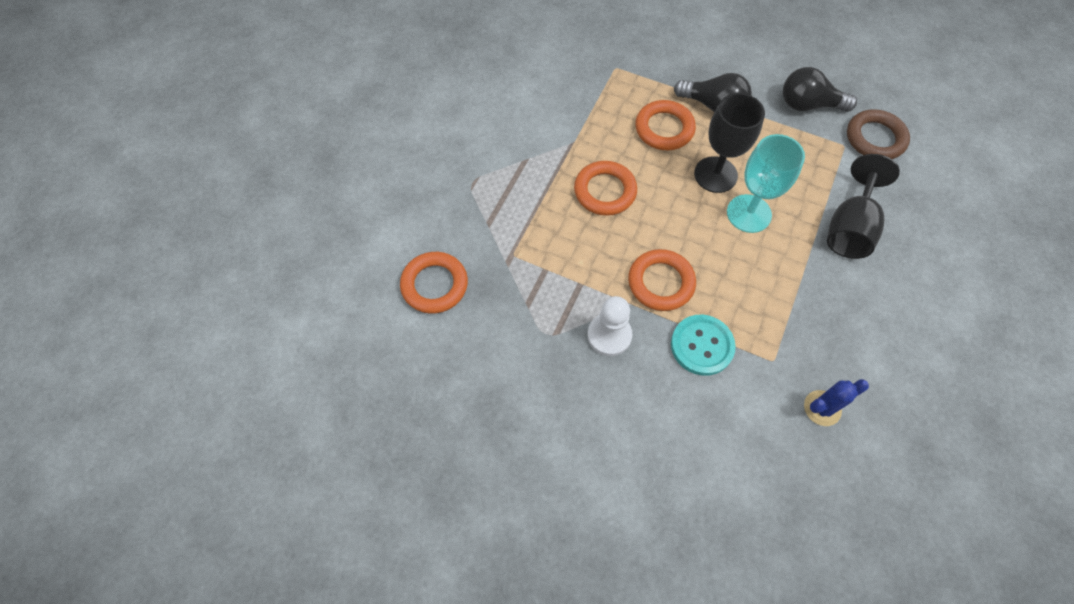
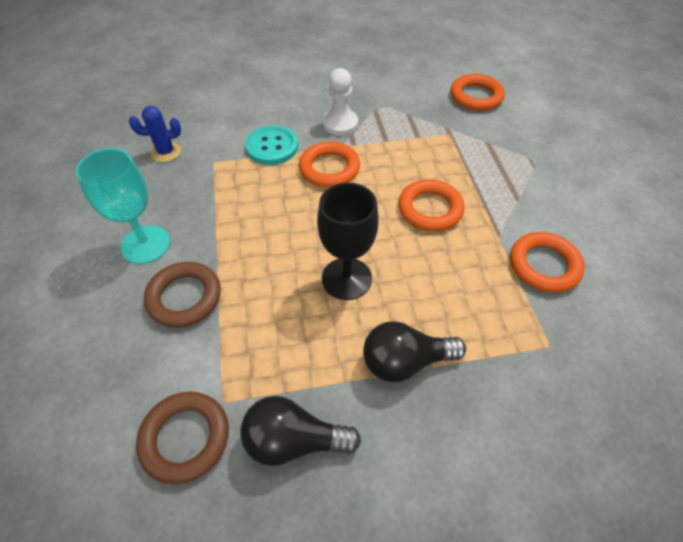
camera: 145 degrees right, 10 degrees down
orange ring [635,100,696,150] -> orange ring moved to [510,232,585,293]
turquoise goblet [727,134,805,233] -> turquoise goblet moved to [76,148,170,264]
black light bulb [783,67,857,112] -> black light bulb turned 150 degrees counterclockwise [240,396,361,466]
blue cactus [804,379,869,426] -> blue cactus turned 45 degrees clockwise [129,106,181,162]
black goblet [827,154,900,259] -> brown ring [144,262,221,328]

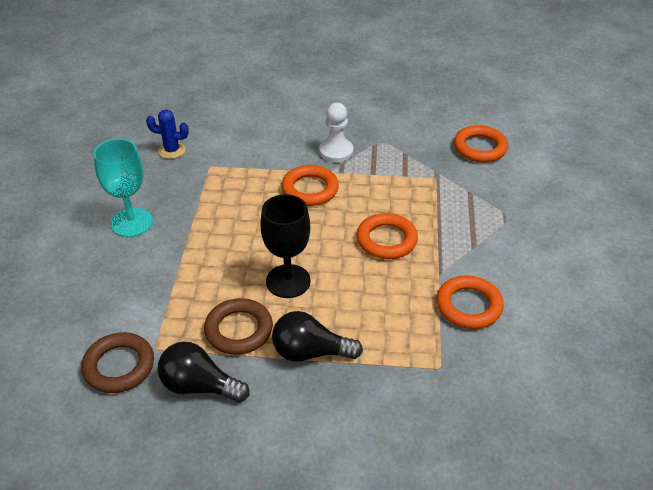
camera: 15 degrees right, 10 degrees down
brown ring [144,262,221,328] -> brown ring moved to [204,298,273,355]
turquoise button [245,125,298,165] -> none

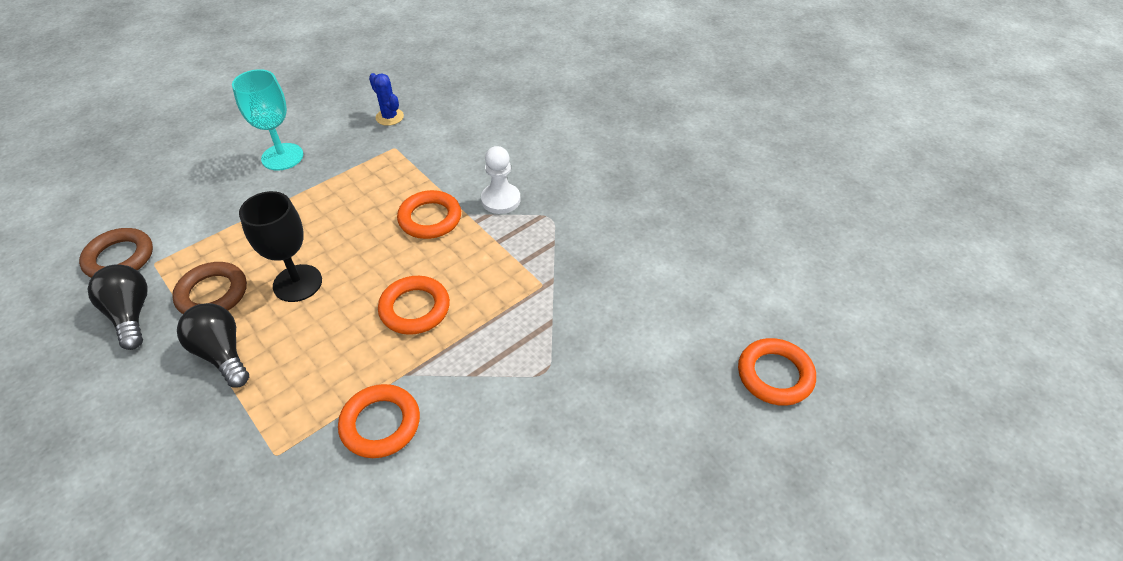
camera: 45 degrees right, 5 degrees up
orange ring [454,125,508,162] -> orange ring moved to [738,338,816,406]

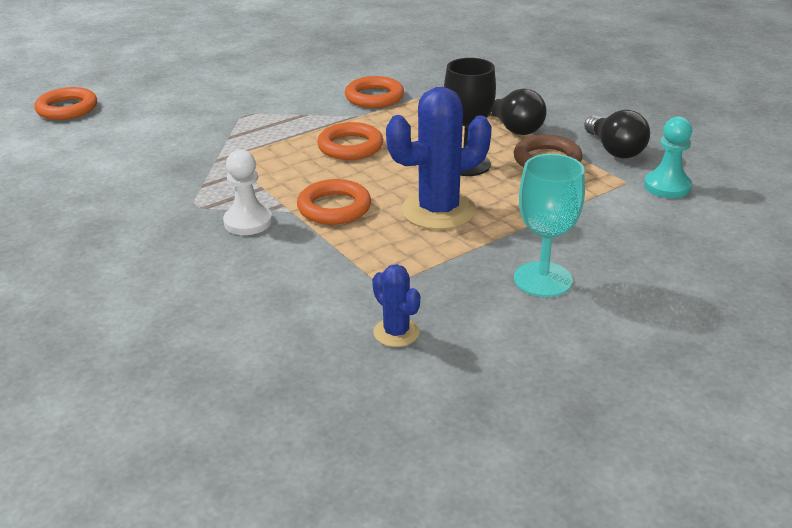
camera: 175 degrees left, 15 degrees down
brown ring [79,228,153,278] -> turquoise pawn [644,116,692,198]
none -> blue cactus [386,87,492,230]

